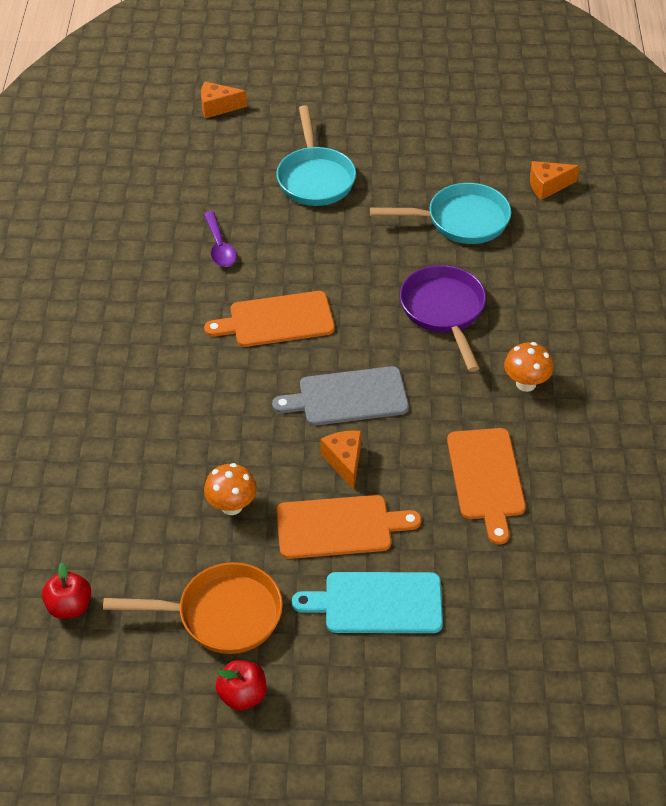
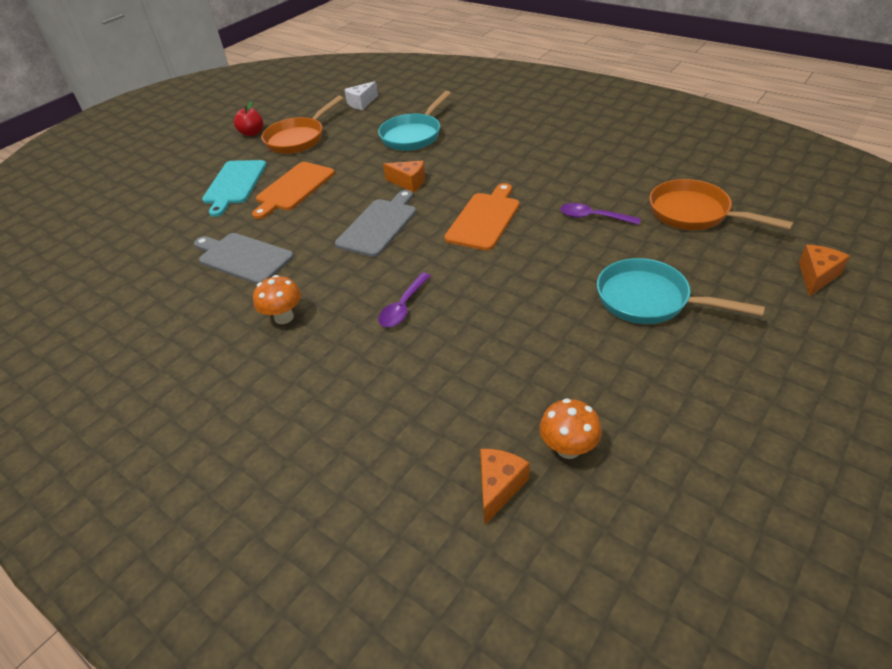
camera: 130 degrees right, 5 degrees down
red apple [42,563,91,619] -> white cheese [344,81,378,110]
orange mushroom [204,463,257,515] -> orange mushroom moved to [539,398,602,459]
turquoise cutting board [292,572,443,633] -> turquoise cutting board turned 150 degrees clockwise [202,160,267,217]
orange cheese [321,431,361,490] -> orange cheese moved to [383,161,425,193]
turquoise pan [370,183,511,244] -> turquoise pan moved to [378,91,451,151]
purple pan [400,265,486,372] -> purple spoon [378,273,431,327]
orange cutting board [447,428,526,545] -> grey cutting board [194,233,294,284]
none -> orange pan [649,179,794,230]

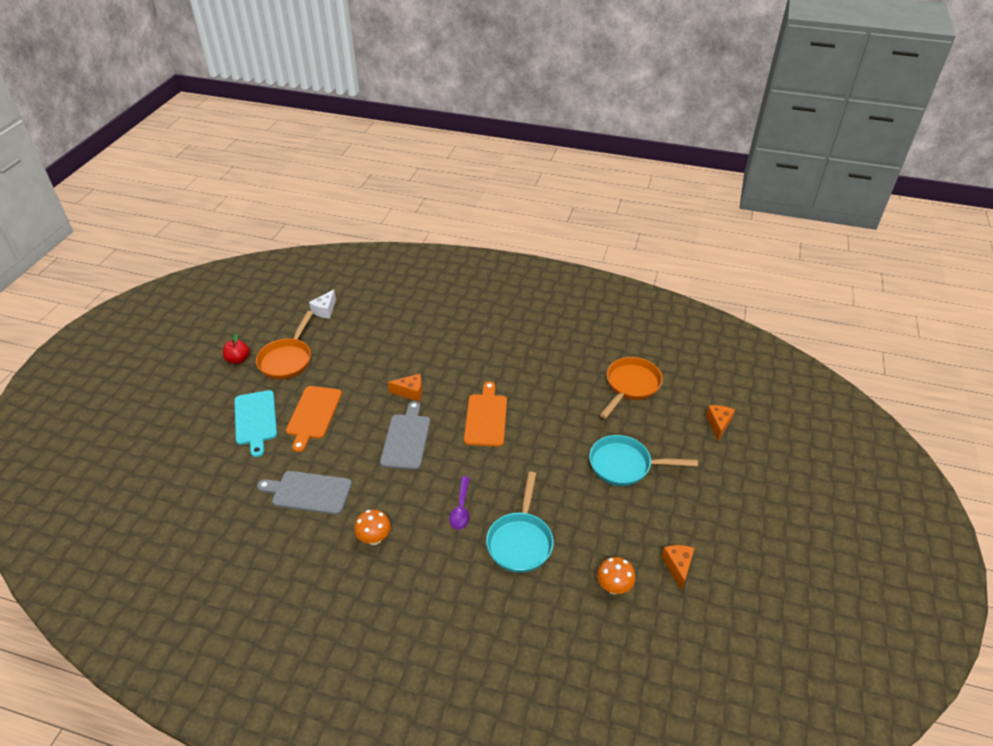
camera: 25 degrees left, 0 degrees up
turquoise pan [378,91,451,151] -> turquoise pan moved to [486,472,554,573]
orange cheese [480,449,530,525] -> orange cheese moved to [661,545,695,590]
purple spoon [560,203,641,225] -> none
orange pan [649,179,794,230] -> orange pan turned 105 degrees clockwise [600,357,663,419]

